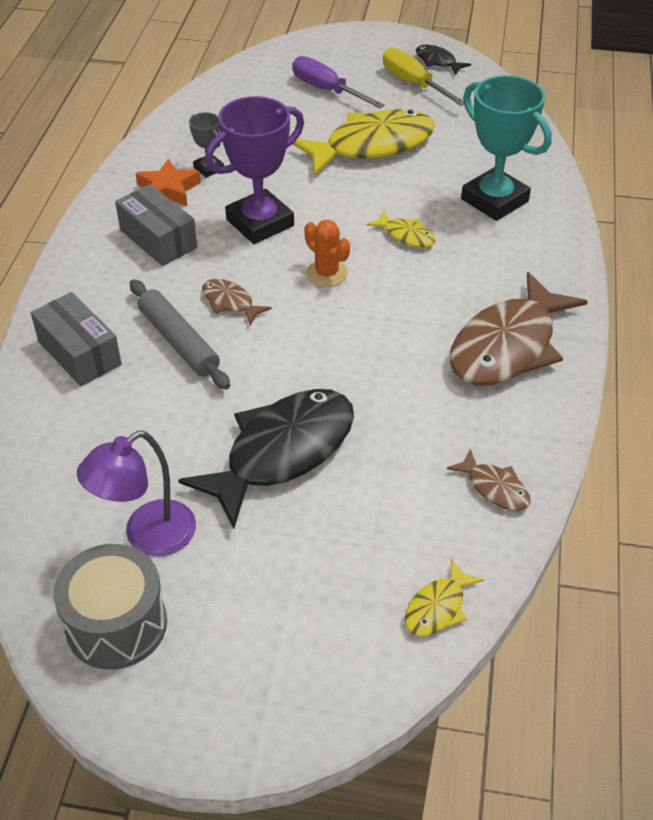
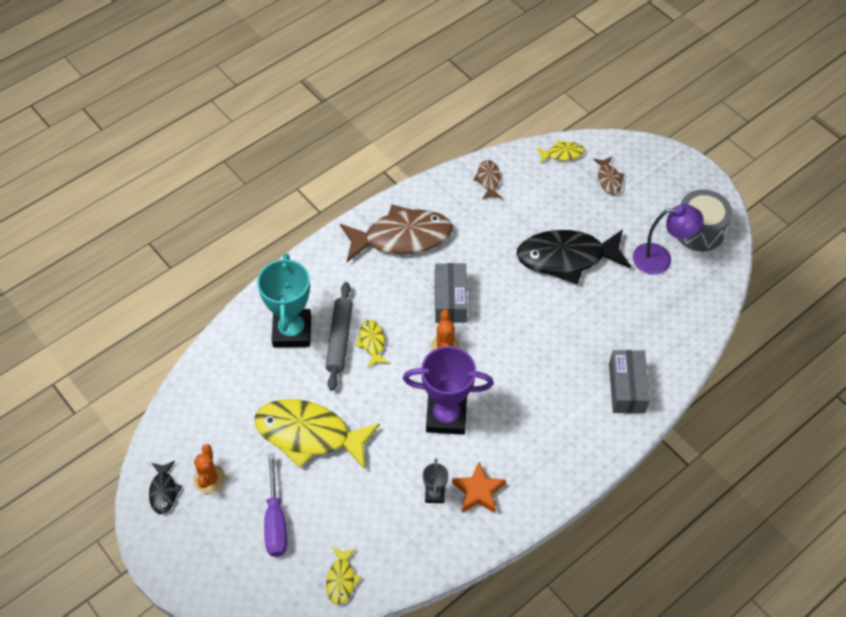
camera: 140 degrees left, 10 degrees up
grey box [115,184,197,266] -> grey box moved to [435,263,468,323]
grey rolling pin [130,279,230,390] -> grey rolling pin moved to [325,282,353,391]
brown fish [202,279,272,325] -> brown fish moved to [593,156,624,195]
yellow screwdriver [383,48,464,106] -> orange cactus [194,444,226,494]
none -> yellow fish [326,547,361,605]

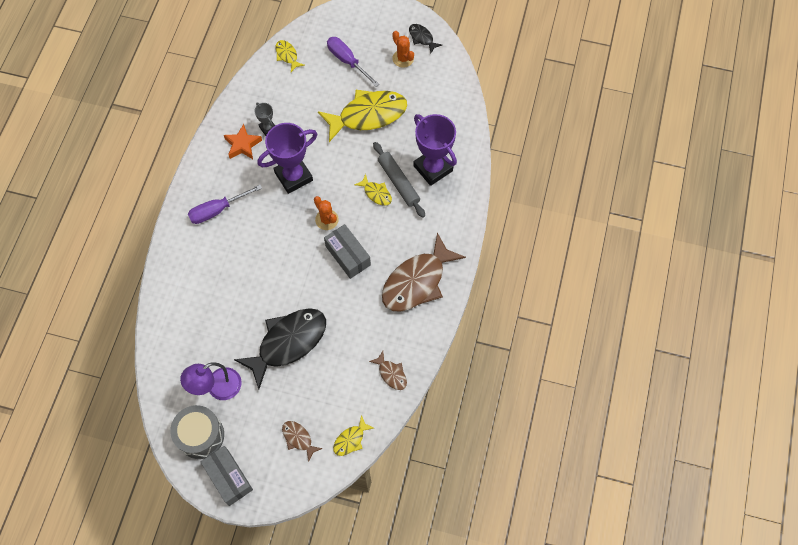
camera: 145 degrees right, 10 degrees up
turquoise trophy [257,254,311,347] -> purple trophy [413,114,457,186]
grey box [609,350,650,413] -> grey box moved to [201,446,253,506]
none -> purple screwdriver [188,185,262,224]

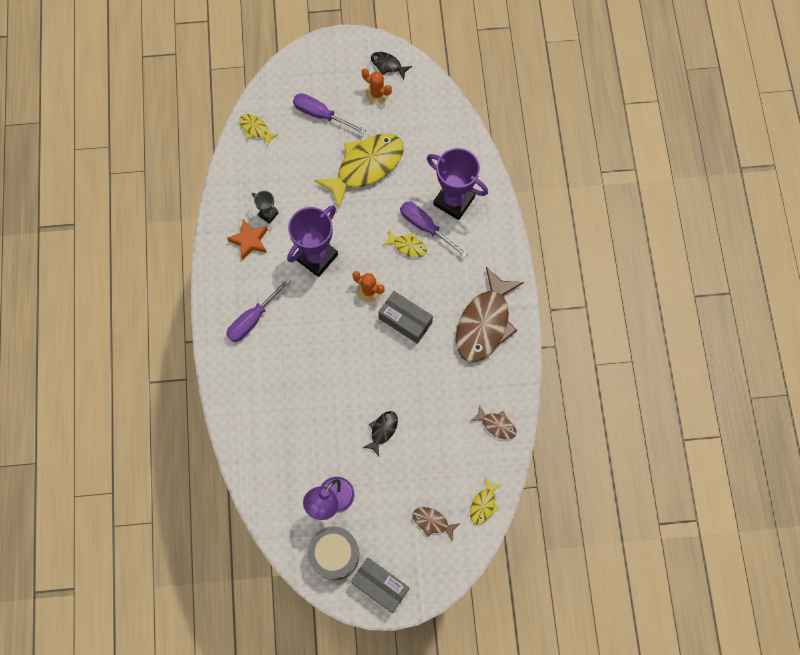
camera: 20 degrees left, 5 degrees up
black fish [234,308,326,390] -> black fish [363,411,398,456], size x0.45
grey rolling pin [373,142,425,218] -> purple screwdriver [400,202,468,257]

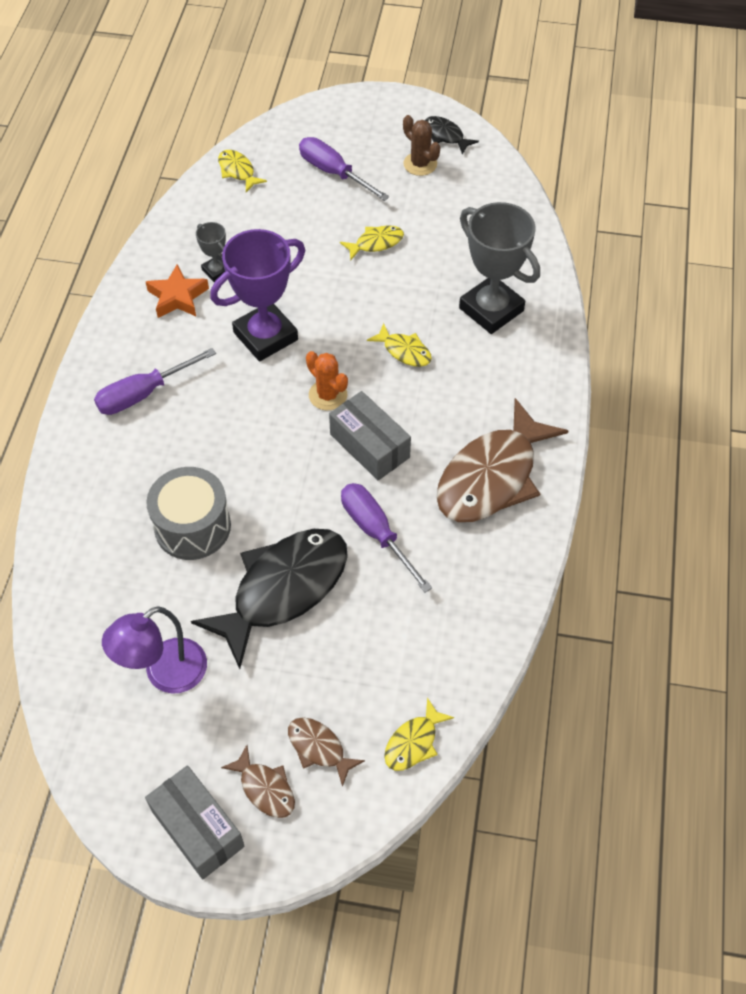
camera: 15 degrees right, 15 degrees down
grey drum [308,526,360,580] -> grey drum moved to [146,467,231,560]
yellow fish [314,133,404,208] -> yellow fish [340,225,404,260], size x0.45
orange cactus [362,69,392,104] -> brown cactus [403,115,440,176]
black fish [363,411,398,456] -> black fish [191,529,348,669], size x2.21
purple screwdriver [400,202,468,257] -> purple screwdriver moved to [341,483,432,593]
purple trophy [427,148,488,220] -> grey trophy [459,202,540,334]
brown fish [471,406,517,439] -> brown fish moved to [221,745,295,818]

